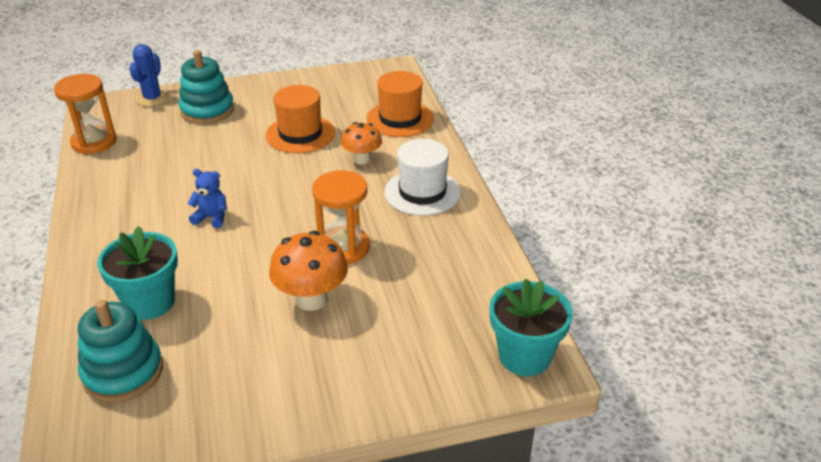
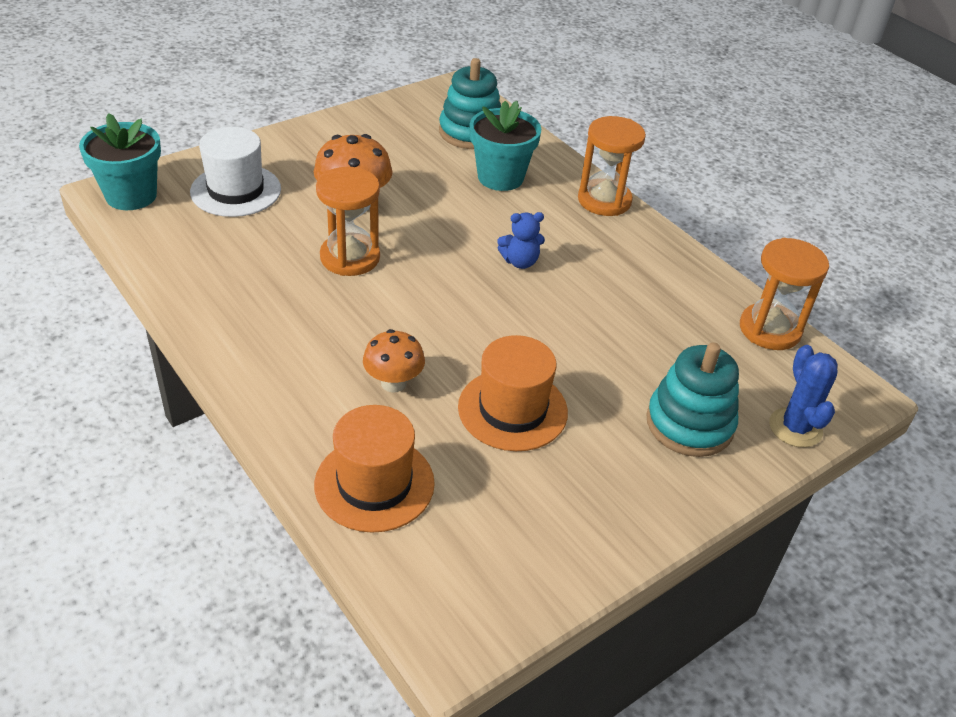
camera: 155 degrees right, 5 degrees up
white hat [385,139,461,216] -> white hat moved to [190,127,281,217]
none -> orange hourglass [578,116,646,216]

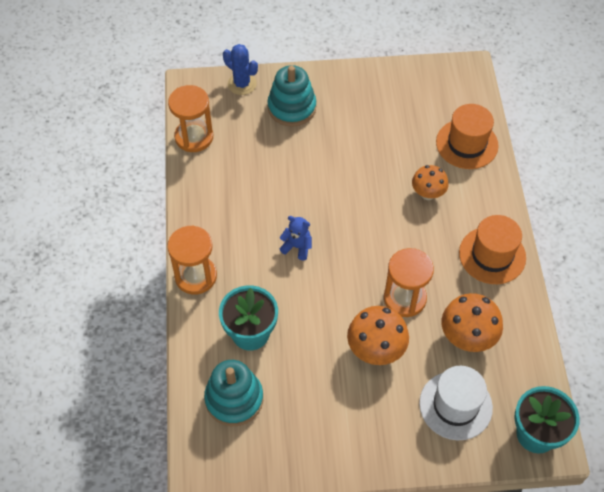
camera: 145 degrees left, 15 degrees up
orange hat [458,335,568,451] -> orange hat moved to [459,215,526,284]
blue cactus [769,345,838,447] -> blue cactus turned 75 degrees counterclockwise [223,44,258,95]
none -> orange mushroom [442,293,503,352]

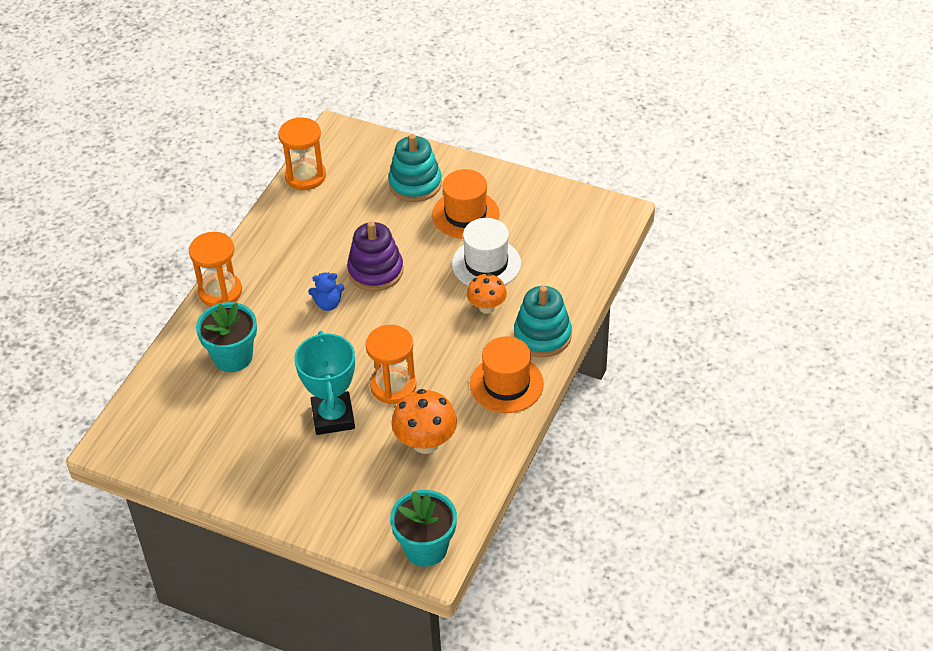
camera: 30 degrees right, 10 degrees down
turquoise stacking toy [204,360,263,426] -> turquoise stacking toy moved to [514,286,572,357]
blue cactus [223,44,258,95] -> none
blue teddy bear [279,216,312,260] -> blue teddy bear turned 120 degrees clockwise [308,273,344,311]
orange mushroom [347,306,409,365] -> turquoise trophy [294,331,355,435]
white hat [419,366,493,440] -> white hat moved to [452,218,521,286]
orange hat [436,104,499,169] -> orange hat moved to [432,169,499,239]
none -> purple stacking toy [347,221,403,291]

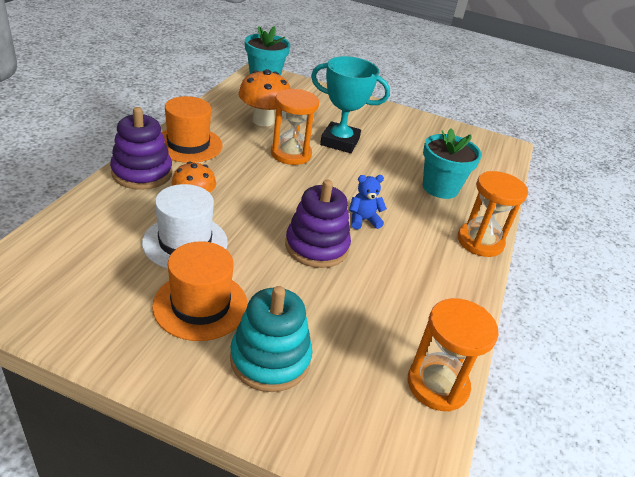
camera: 170 degrees right, 10 degrees down
turquoise trophy [294,331,355,435] -> turquoise trophy turned 60 degrees counterclockwise [311,56,390,153]
turquoise stacking toy [514,286,572,357] -> purple stacking toy [110,107,172,190]

